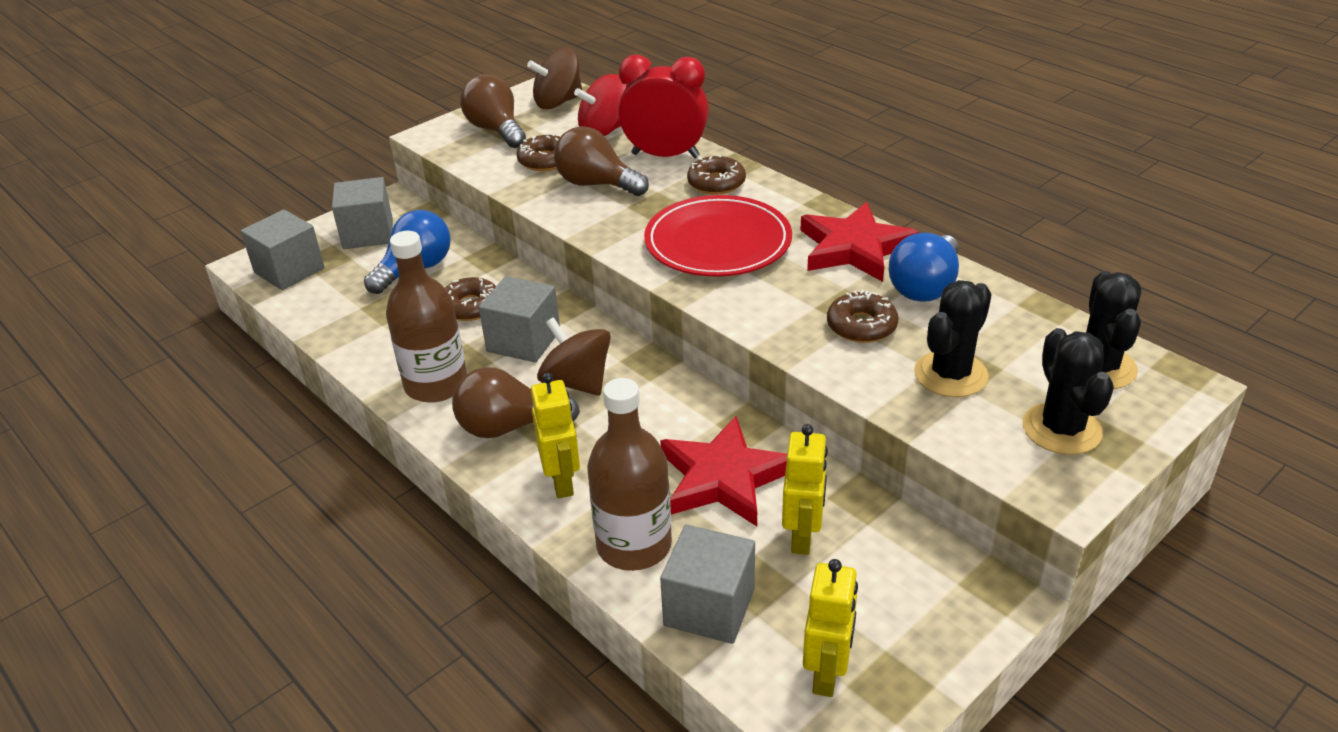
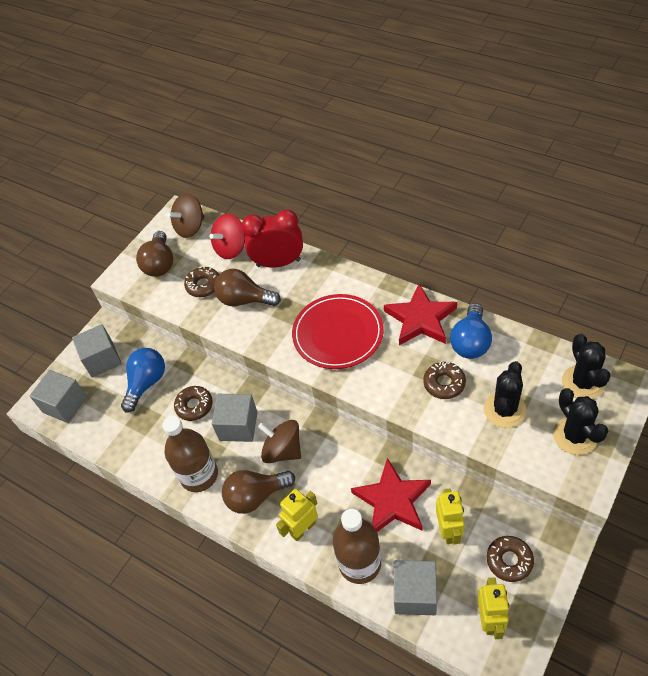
camera: 10 degrees left, 15 degrees up
brown light bulb [460,74,526,148] -> brown light bulb turned 135 degrees counterclockwise [136,231,173,277]
yellow robot [531,373,580,498] -> yellow robot turned 105 degrees counterclockwise [276,489,318,541]
brown donut [687,155,746,195] -> brown donut moved to [487,536,534,582]

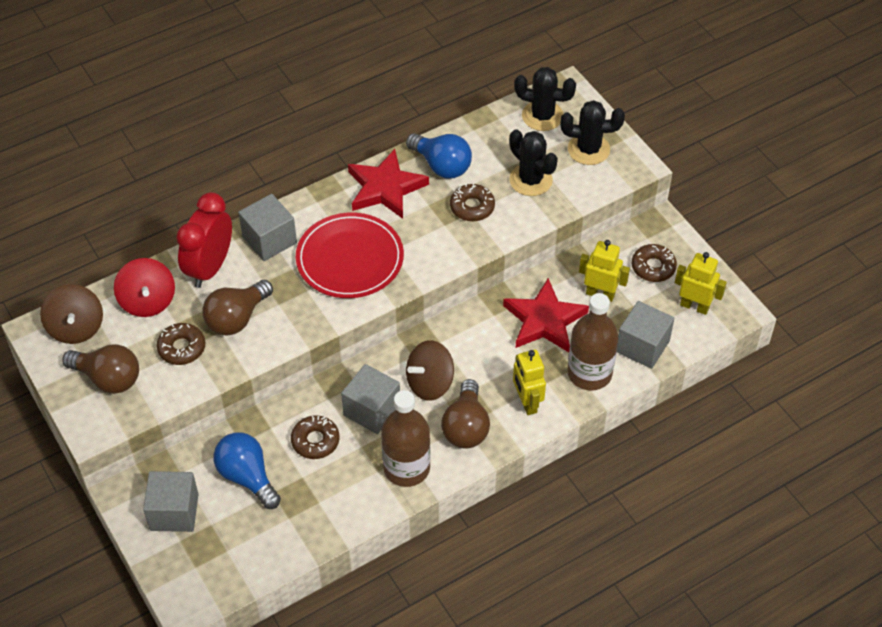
camera: 70 degrees left, 0 degrees up
grey cube [29,370,87,423] -> grey cube moved to [238,194,297,261]

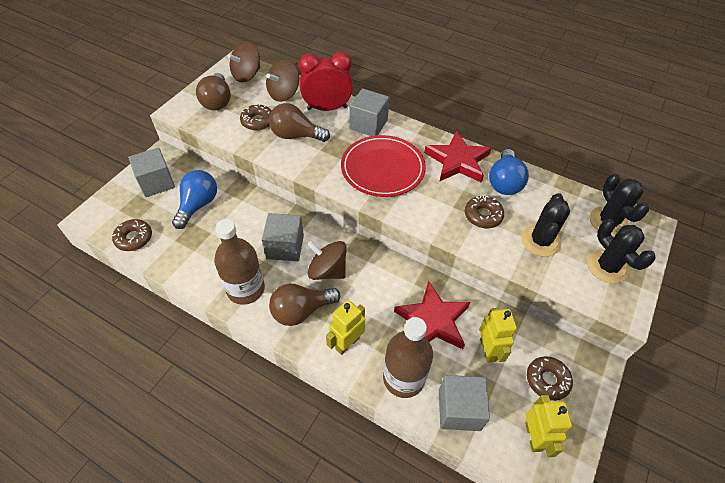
camera: 60 degrees right, 0 degrees up
red spinning top [114,258,175,317] -> brown spinning top [266,59,299,102]
brown donut [291,415,339,459] -> brown donut moved to [112,219,152,251]

